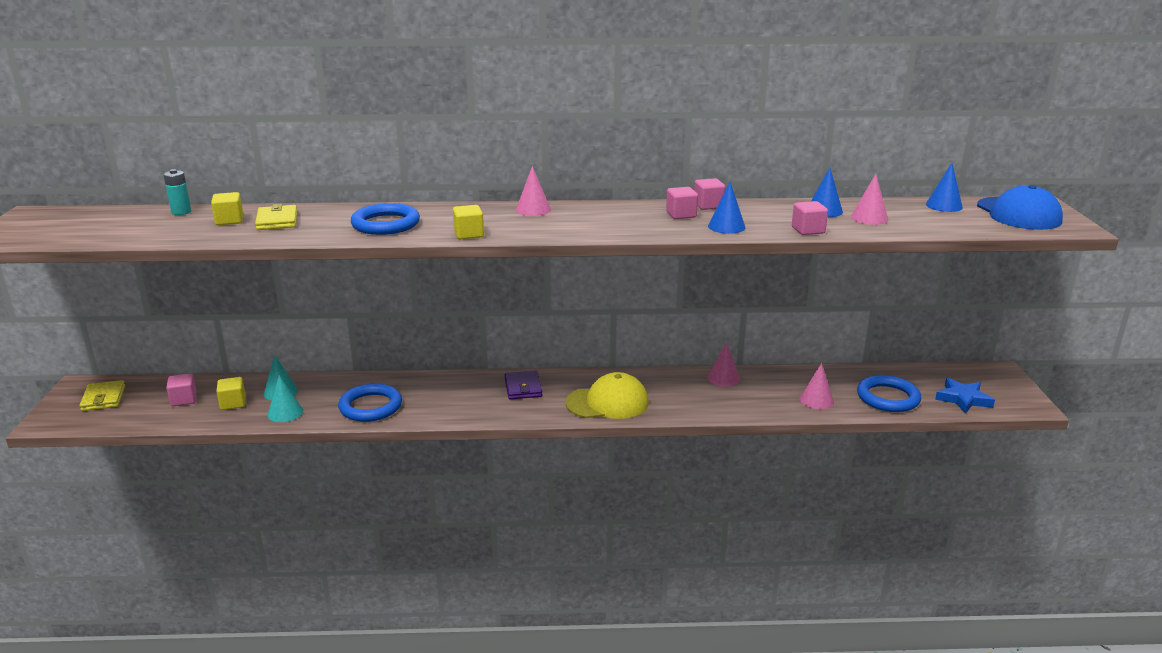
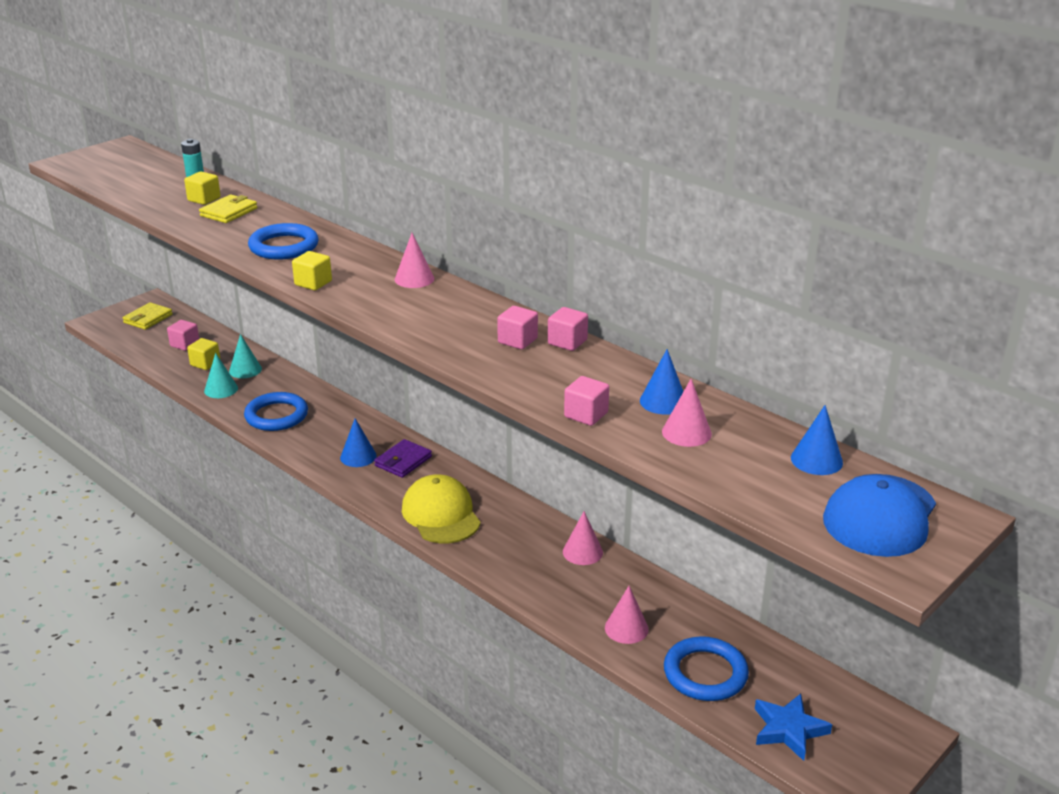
camera: 45 degrees right, 5 degrees up
yellow cap [566,372,649,419] -> yellow cap turned 150 degrees counterclockwise [402,474,481,544]
blue cone [708,182,745,234] -> blue cone moved to [340,418,377,467]

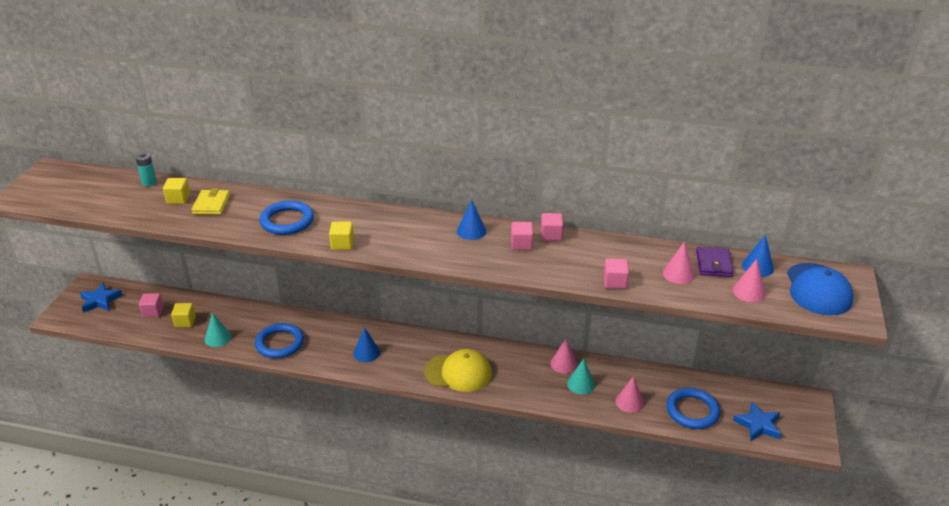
camera: 30 degrees left, 5 degrees up
yellow wallet [123,302,173,330] -> blue star [80,283,123,313]
turquoise cone [229,334,262,378] -> turquoise cone moved to [567,358,595,394]
purple wallet [374,439,432,478] -> purple wallet moved to [696,247,734,277]
pink cone [395,233,434,288] -> pink cone moved to [732,259,766,302]
yellow cap [402,474,481,544] -> yellow cap turned 150 degrees clockwise [424,349,492,392]
blue cone [640,349,683,415] -> blue cone moved to [457,200,486,240]

